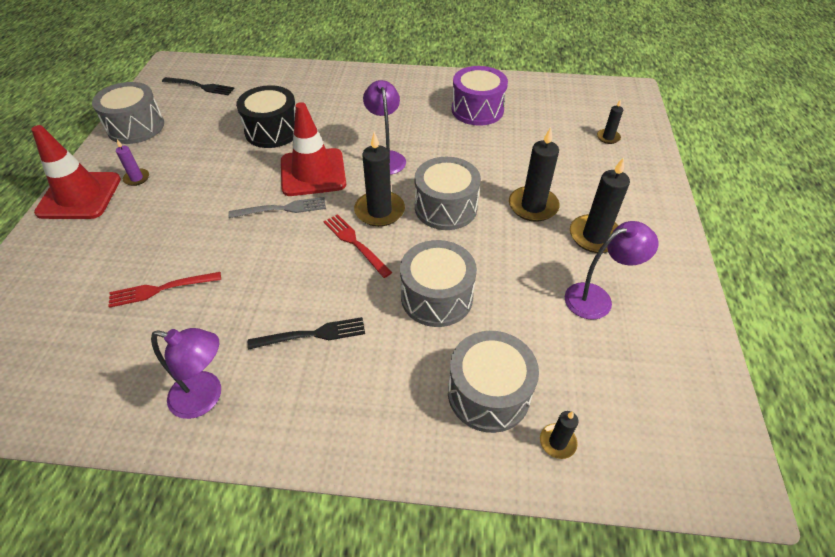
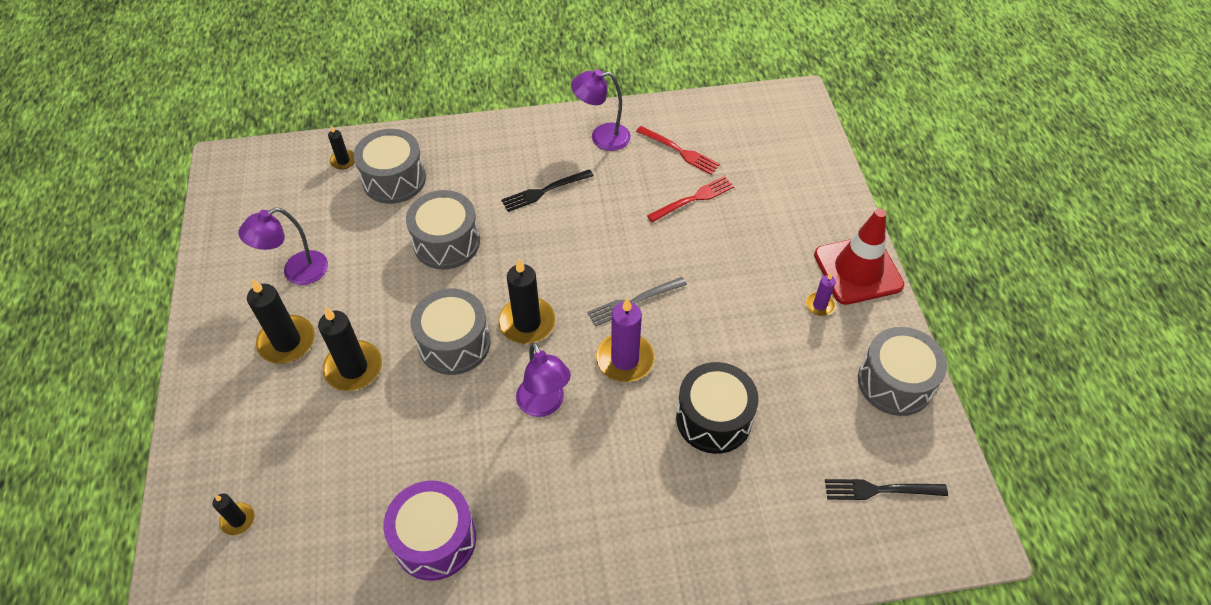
camera: 165 degrees right, 5 degrees up
red traffic cone [281,102,346,196] -> purple candle [596,298,654,382]
red fork [323,214,392,278] -> red fork moved to [636,126,720,175]

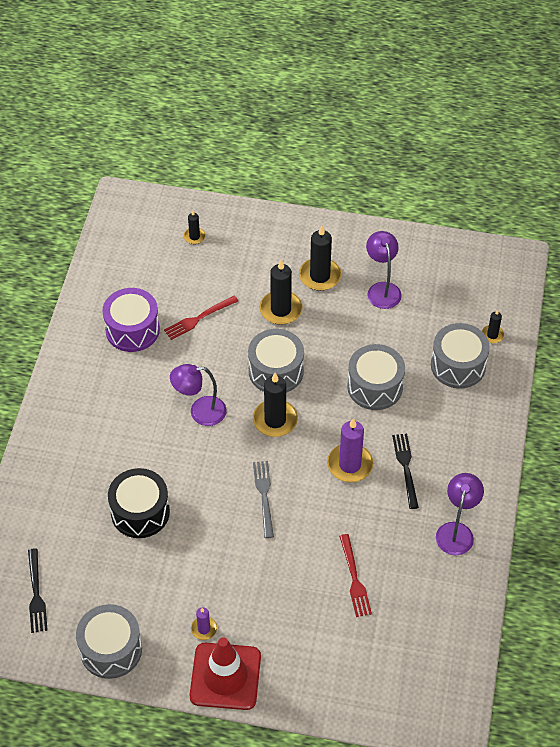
camera: 110 degrees right, 0 degrees up
purple candle [596,298,654,382] -> purple candle moved to [327,418,373,482]
red fork [636,126,720,175] -> red fork moved to [164,296,238,340]
black fork [825,479,948,500] -> black fork turned 150 degrees clockwise [28,548,48,633]

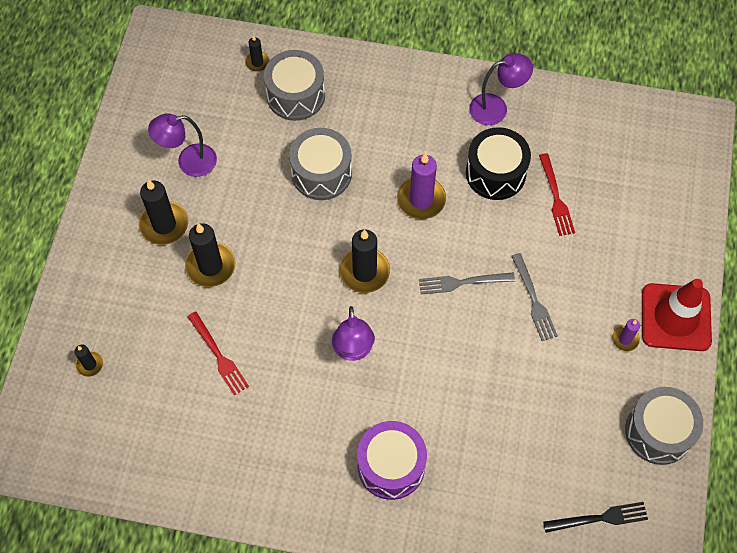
camera: 90 degrees left, 10 degrees up
purple drum [102,288,160,352] -> purple drum moved to [357,421,427,500]
black drum [108,468,170,538] -> black drum moved to [466,127,531,200]
grey drum [248,329,304,393] -> none
red fork [339,534,372,617] -> red fork turned 90 degrees clockwise [539,153,575,236]
black fork [392,434,419,509] -> none
purple lamp [436,473,484,555] -> purple lamp turned 150 degrees clockwise [469,53,533,125]
none -> grey fork [512,253,558,341]

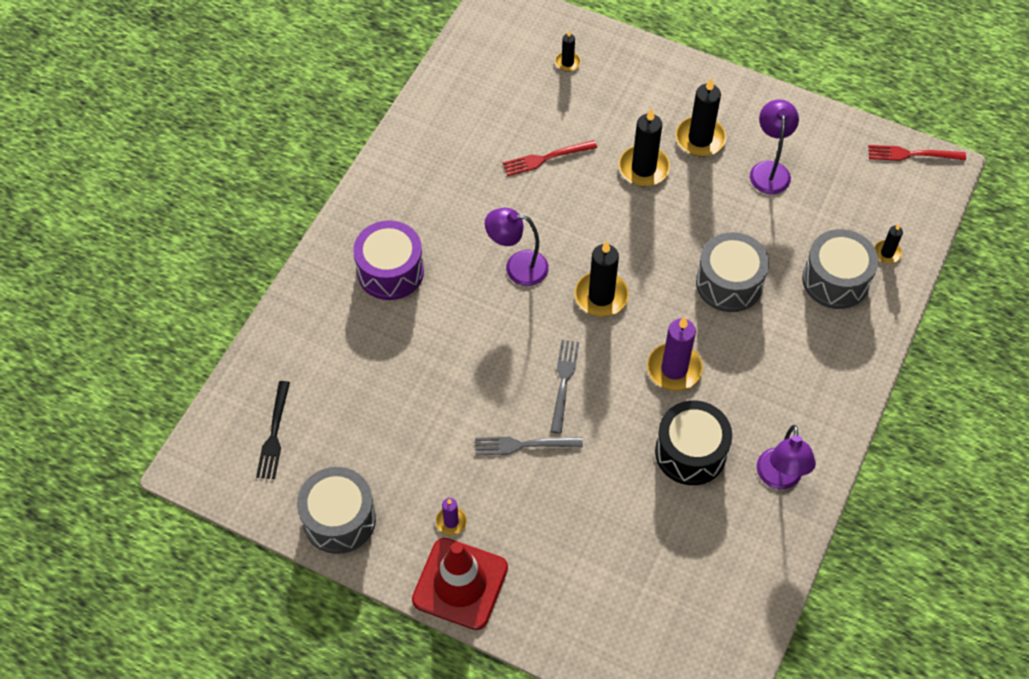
camera: 105 degrees right, 5 degrees down
red fork [539,153,575,236] -> red fork moved to [868,145,966,161]

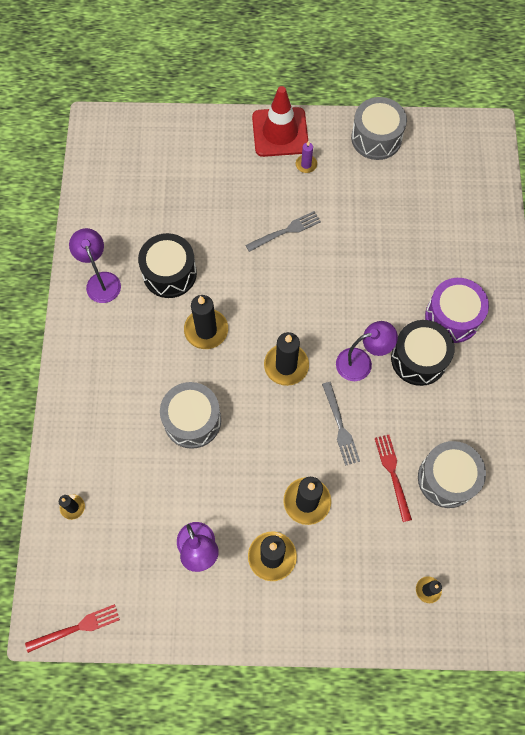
camera: 155 degrees right, 10 degrees up
black fork [256,381,290,479] -> none
red fork [503,140,597,176] -> red fork turned 60 degrees counterclockwise [375,435,412,522]
grey fork [550,340,579,434] -> grey fork moved to [322,382,360,466]
purple candle [647,317,703,391] -> black candle [184,295,228,349]
grey drum [802,229,879,309] -> grey drum moved to [418,441,486,508]
none -> black drum [391,320,455,386]

